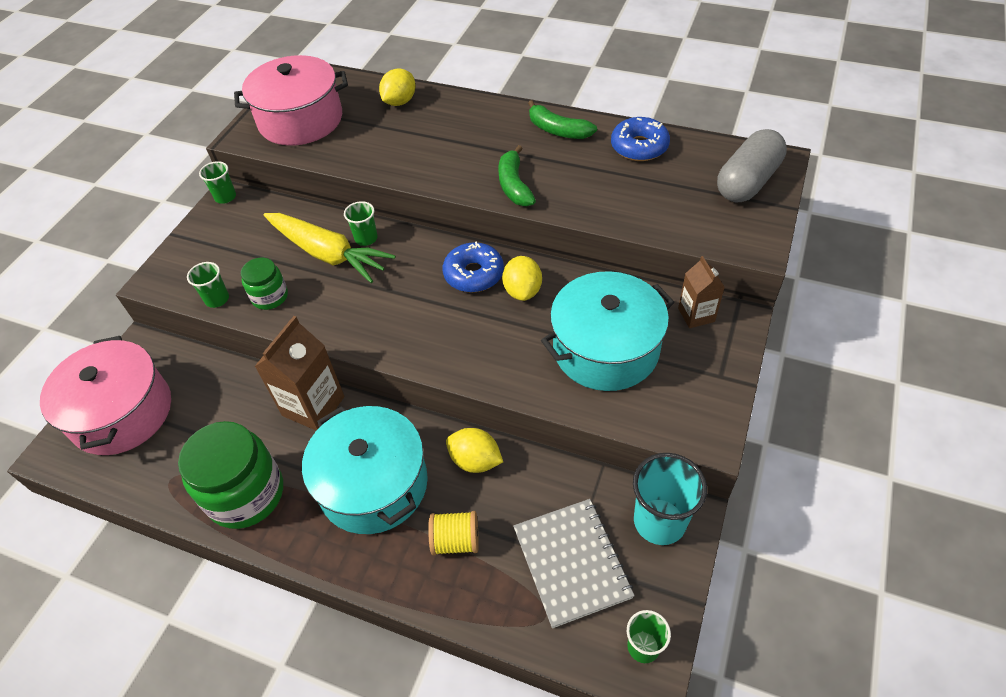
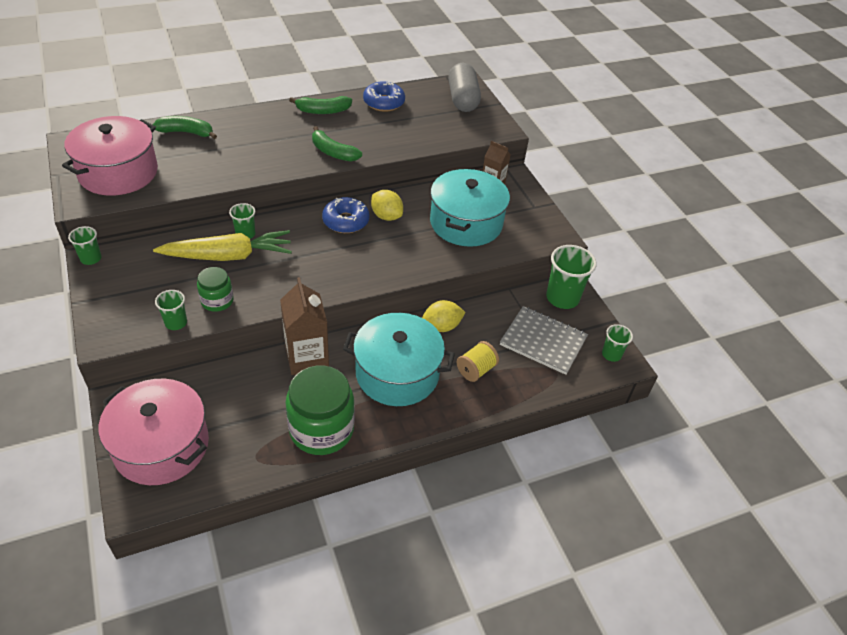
camera: 50 degrees left, 5 degrees down
yellow lemon [379,68,416,106] -> green banana [153,116,217,139]
turquoise cup [633,453,707,545] -> green cup [546,245,597,309]

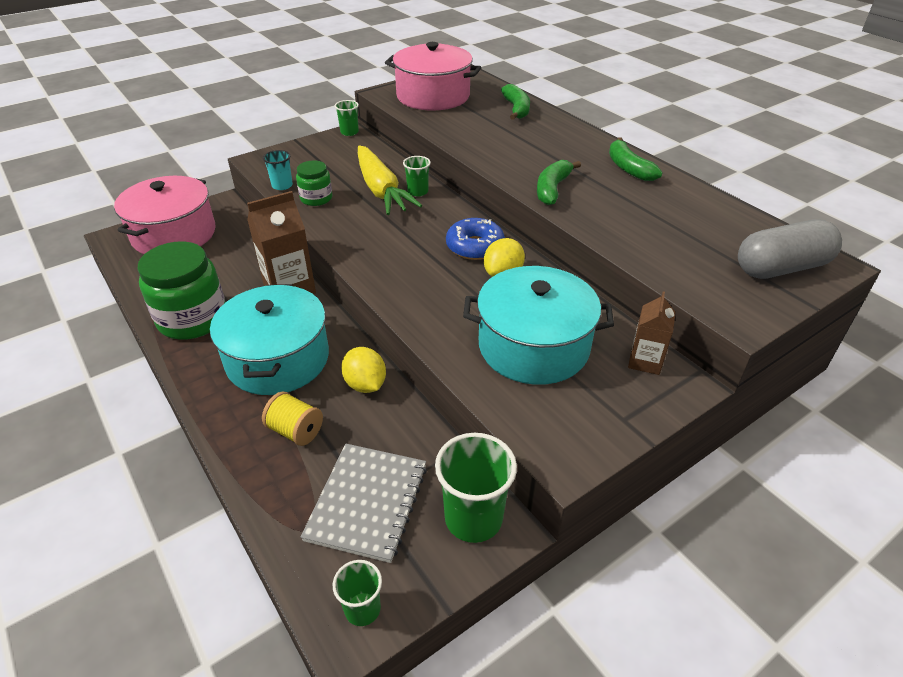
camera: 80 degrees right, 5 degrees down
green cup [155,290,187,330] -> turquoise cup [263,150,293,190]
blue donut [363,82,405,112] -> none

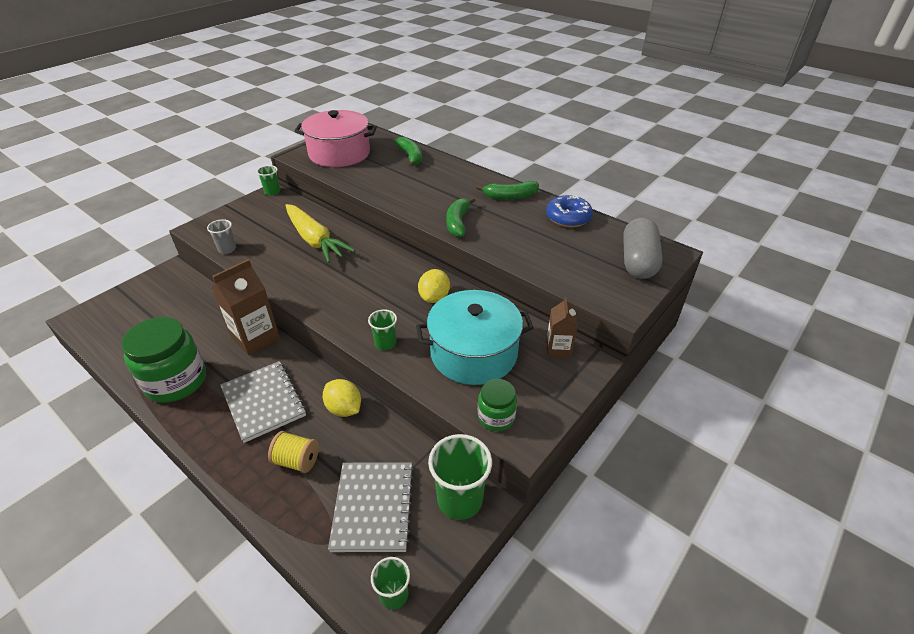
camera: 15 degrees left, 0 degrees up
pink pot [114,176,216,254] -> none
turquoise pot [210,284,329,395] -> grey notebook [220,361,306,443]
turquoise cup [263,150,293,190] -> grey cup [207,219,236,254]
green jar [296,160,332,206] -> green jar moved to [478,379,517,431]
green cup [403,156,431,197] -> green cup moved to [368,309,397,350]
blue donut [446,218,505,260] -> blue donut moved to [546,195,593,227]
green banana [609,137,663,181] -> green banana turned 60 degrees counterclockwise [476,181,539,200]
grey capsule [738,219,842,279] -> grey capsule turned 45 degrees counterclockwise [623,218,662,279]

